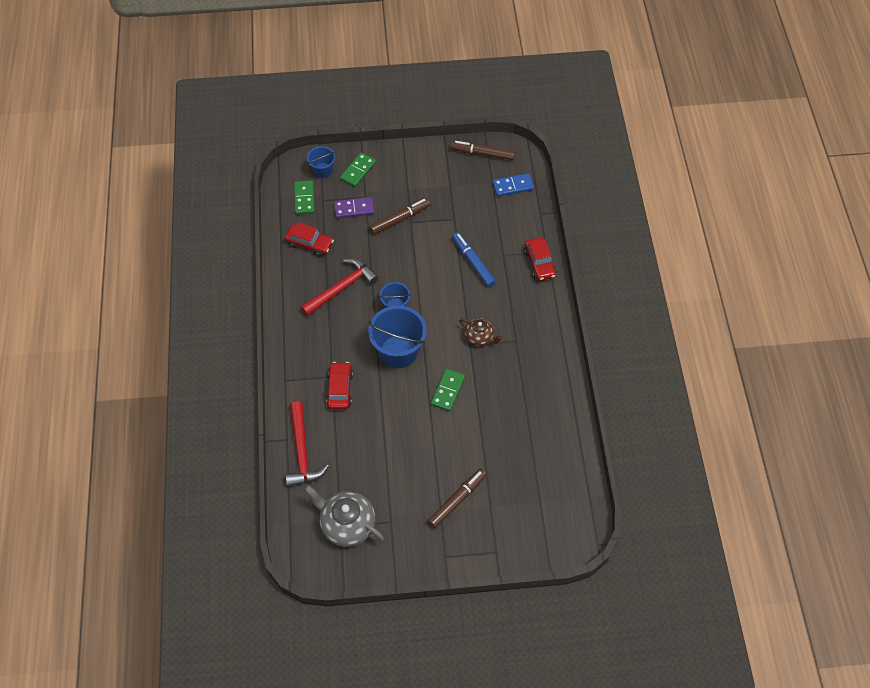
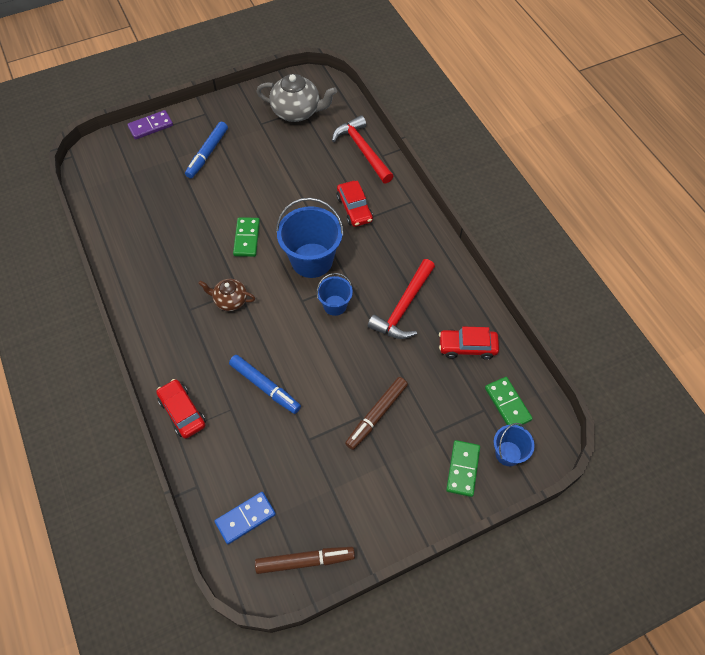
camera: 160 degrees right, 0 degrees up
purple domino [334,197,375,219] -> purple domino moved to [127,110,173,140]
brown marker [428,468,487,528] -> blue marker [185,122,228,178]

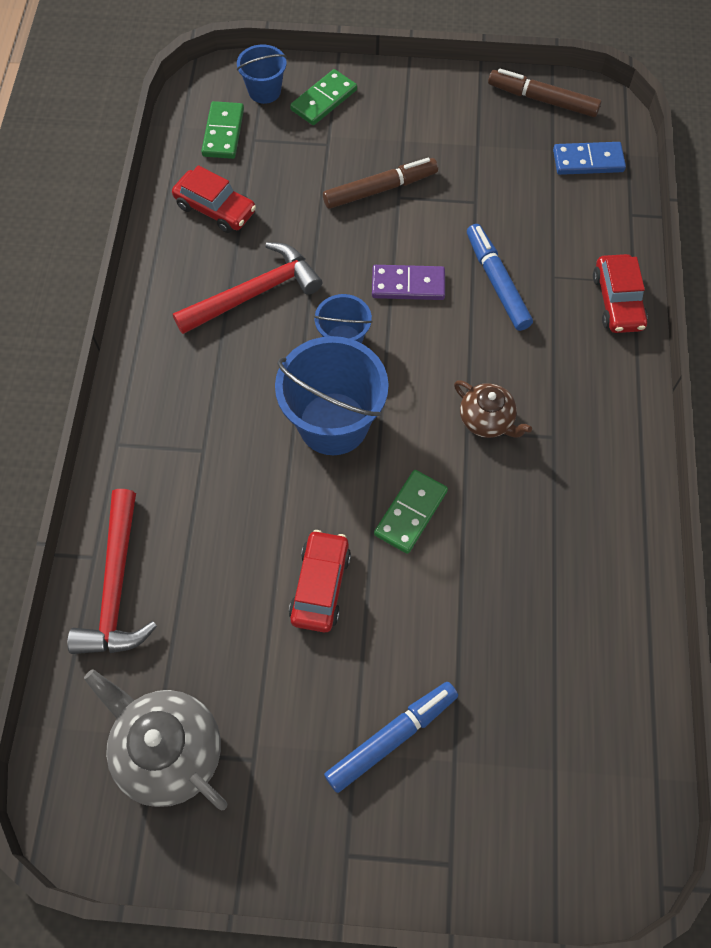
camera: 150 degrees left, 5 degrees up
purple domino [127,110,173,140] -> purple domino moved to [372,265,445,300]
red car [336,181,373,227] -> red car moved to [289,530,351,632]

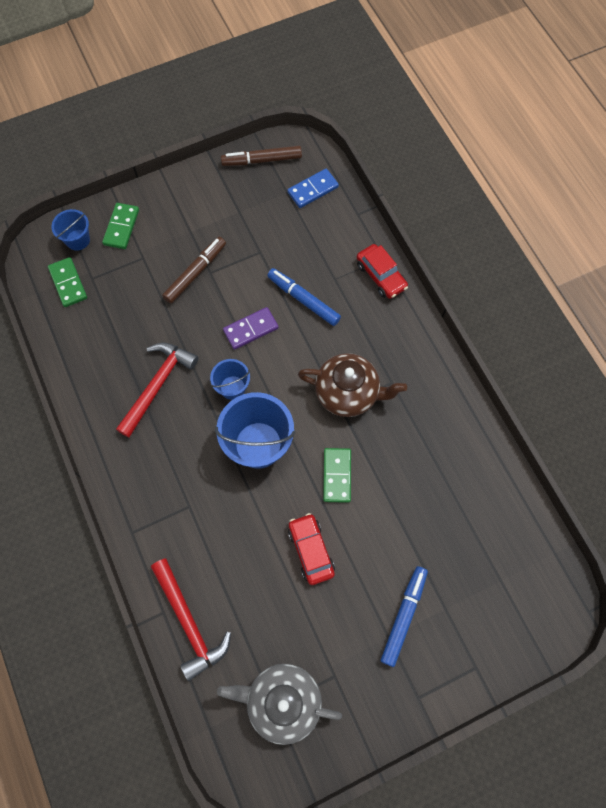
camera: 30 degrees left, 5 degrees up
red car [172,165,256,233] -> none
brown teapot [454,380,532,438] -> brown teapot [298,353,407,417], size x1.69

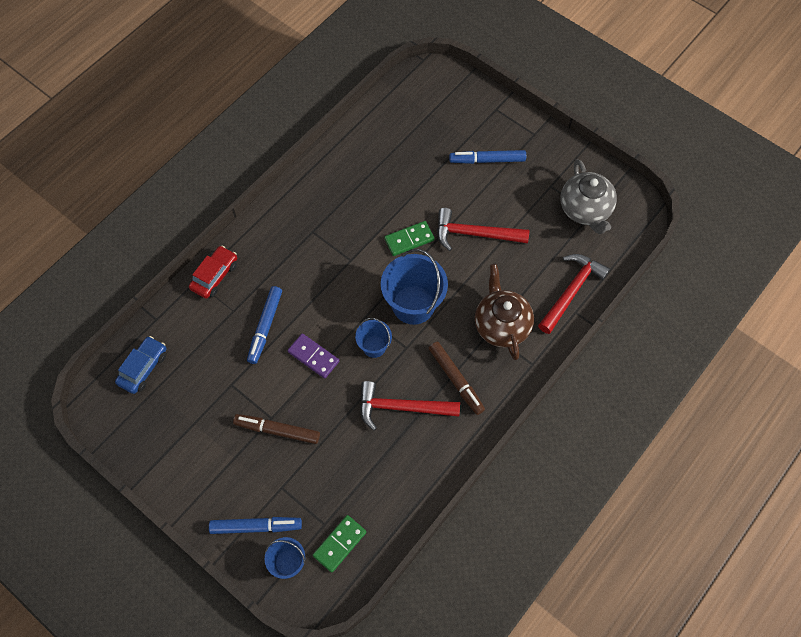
camera: 115 degrees left, 5 degrees down
green domino [102,203,139,249] -> blue marker [209,517,302,534]
brown marker [221,146,302,166] -> brown marker moved to [429,342,485,415]
blue domino [287,169,339,208] -> blue car [115,336,166,394]
red car [288,513,335,585] -> red hammer [437,208,529,251]
brown teapot [298,353,407,417] -> brown teapot moved to [475,264,534,360]

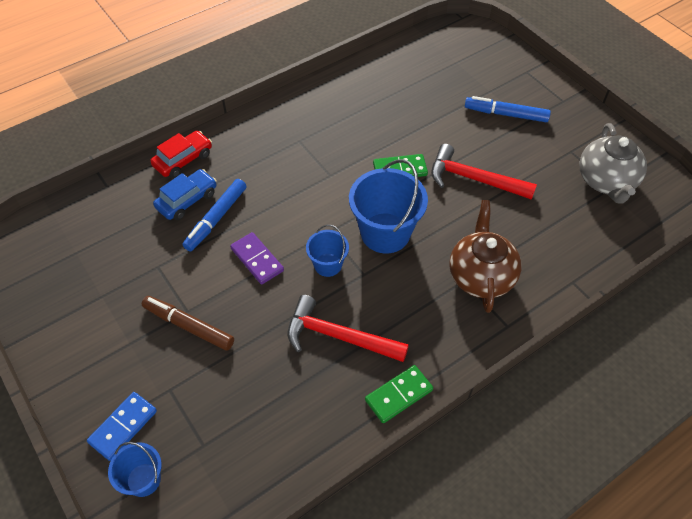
camera: 15 degrees right, 10 degrees down
blue car [115,336,166,394] -> blue car moved to [153,169,217,220]
blue marker [209,517,302,534] -> blue domino [87,392,157,461]
green domino [313,515,366,573] -> green domino moved to [365,365,433,423]
brown marker [429,342,485,415] -> none
red hammer [538,254,610,334] -> none

